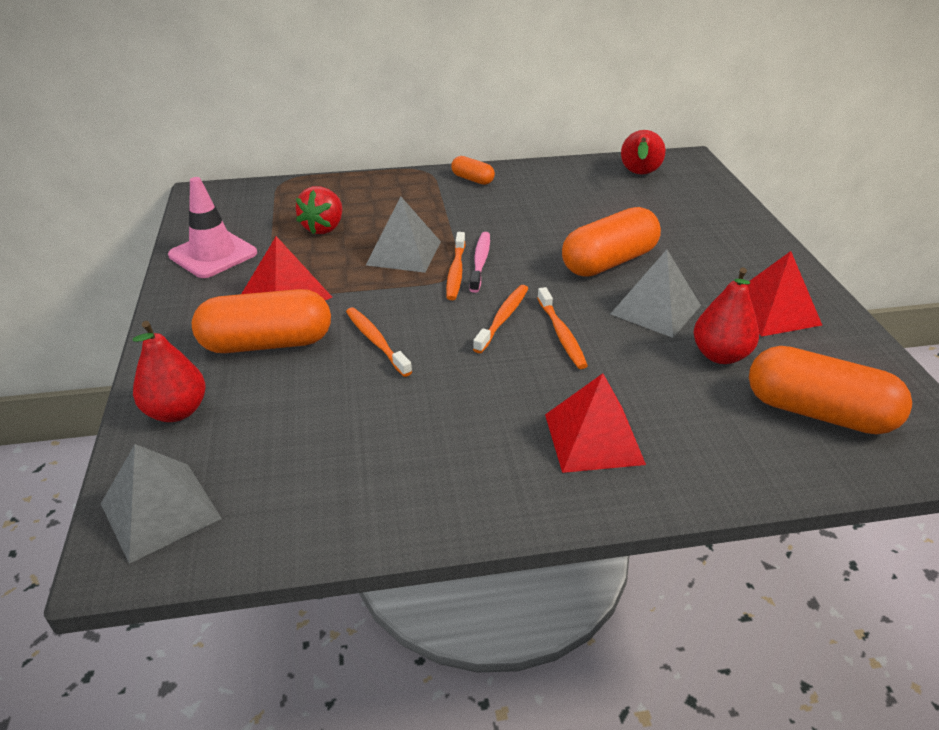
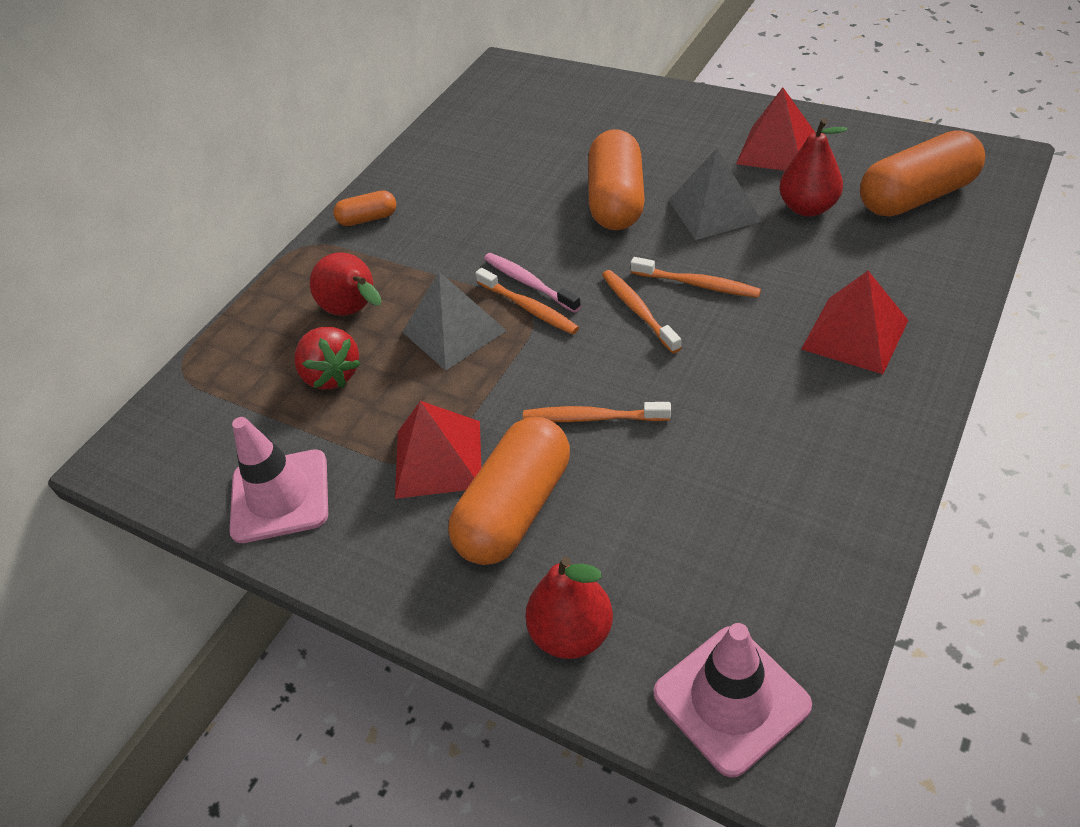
camera: 45 degrees left, 10 degrees up
grey pyramid [101,444,222,564] -> pink traffic cone [653,623,812,778]
red pear [621,130,665,175] -> red pear moved to [310,252,382,316]

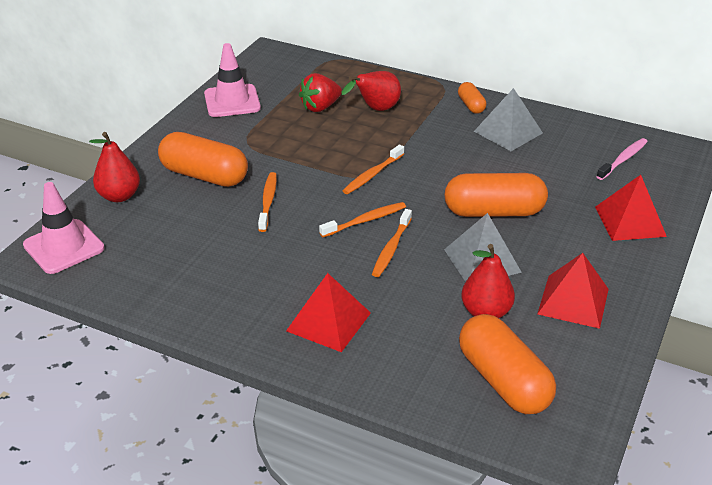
camera: 80 degrees right, 10 degrees down
red pyramid [395,401,481,499] -> red pyramid moved to [595,175,667,241]
grey pyramid [402,272,507,371] -> grey pyramid moved to [474,88,543,151]
pink toothbrush [484,253,581,313] -> pink toothbrush moved to [596,138,648,180]

